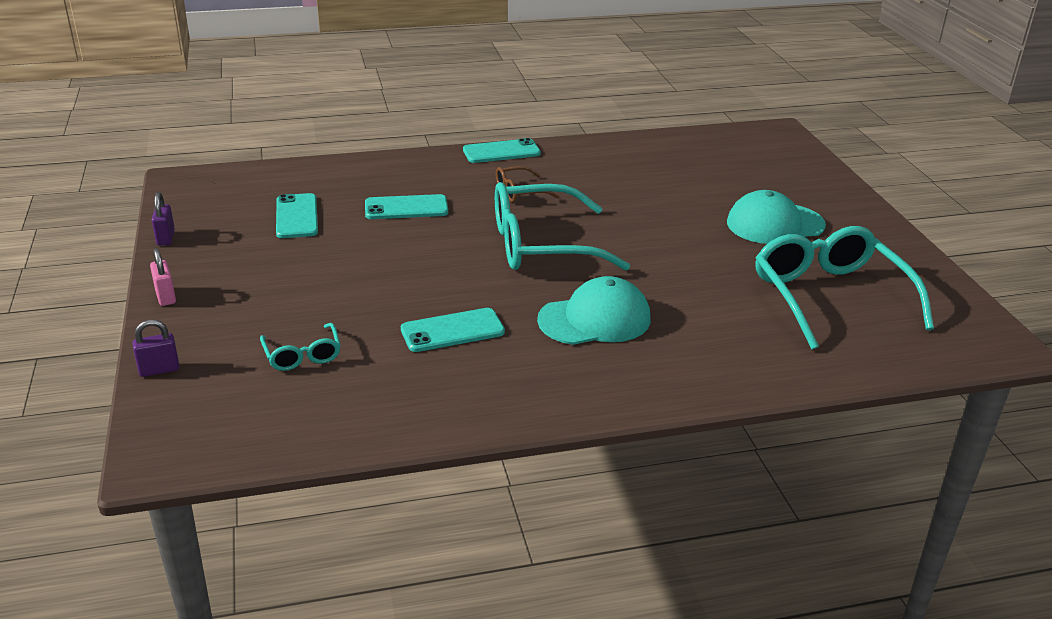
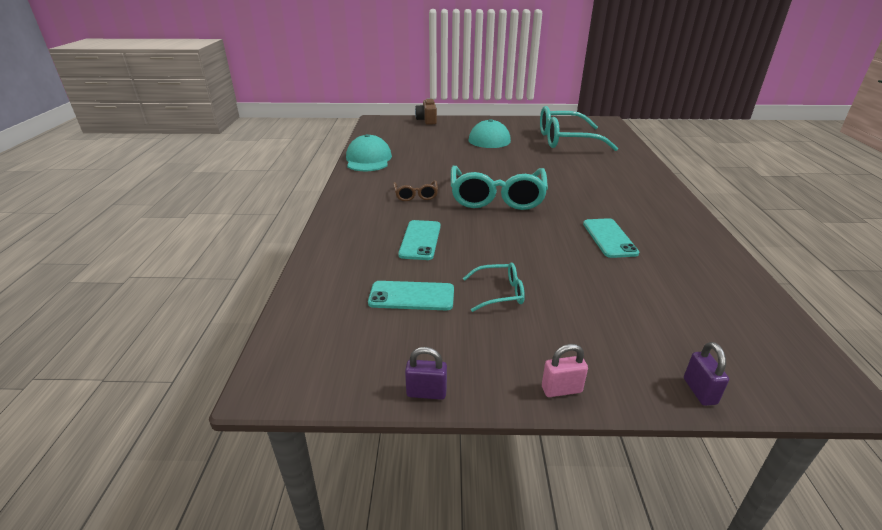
camera: 75 degrees left, 0 degrees up
turquoise glasses [260,323,341,371] -> turquoise glasses moved to [463,262,525,312]
turquoise phone [463,138,541,163] -> none
turquoise cap [537,276,651,345] -> turquoise cap moved to [346,134,392,171]
none -> brown camera [415,98,437,125]

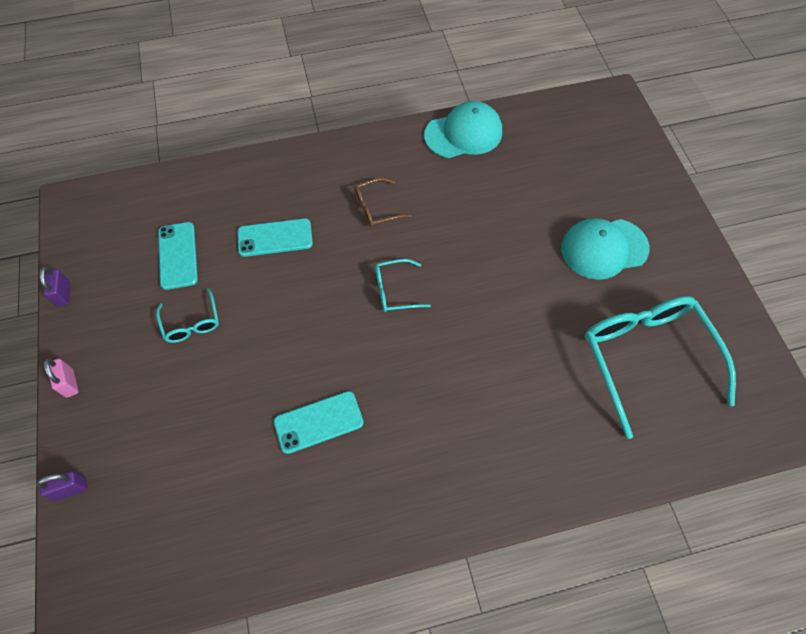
camera: 75 degrees right, 30 degrees up
brown camera [415,98,437,125] -> none
turquoise glasses [451,166,548,210] -> turquoise glasses [375,259,431,312], size x0.46

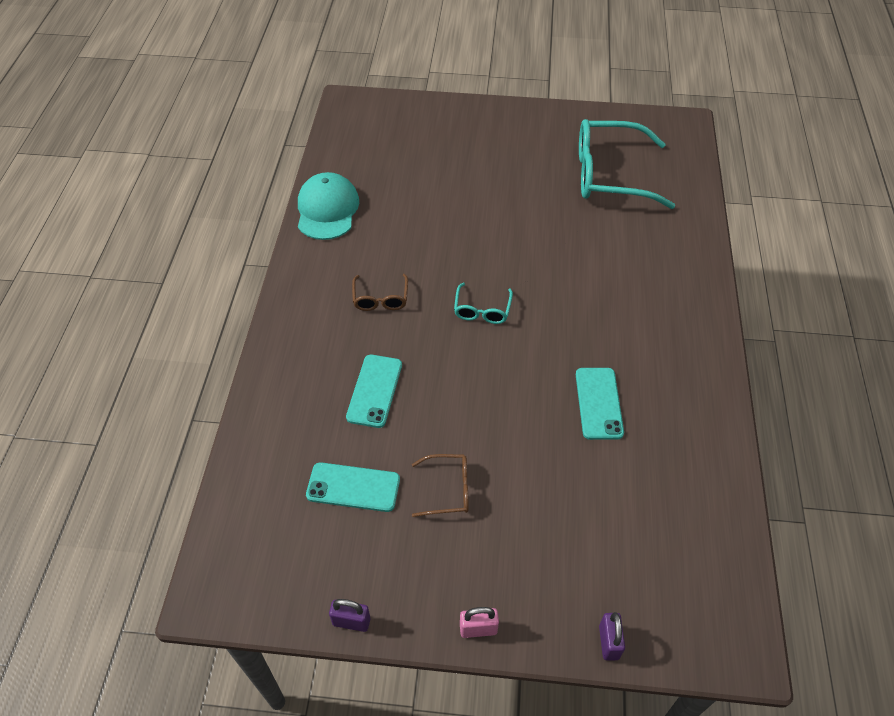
camera: 70 degrees left, 10 degrees down
turquoise glasses [156,288,219,343] -> brown glasses [412,454,469,517]
turquoise cap [561,218,649,280] -> none

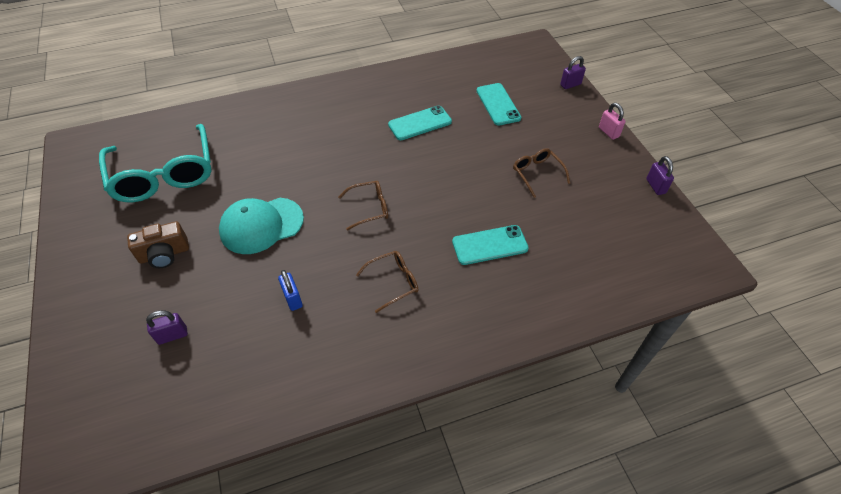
camera: 115 degrees left, 0 degrees up
turquoise cap [298,172,359,240] -> turquoise cap moved to [219,198,304,254]
turquoise phone [306,462,400,512] -> turquoise phone moved to [476,83,521,126]
turquoise glasses [454,283,513,324] -> brown glasses [338,181,388,230]
none -> brown camera [127,221,189,268]
none -> purple padlock [146,310,188,345]
none -> blue padlock [278,270,303,311]

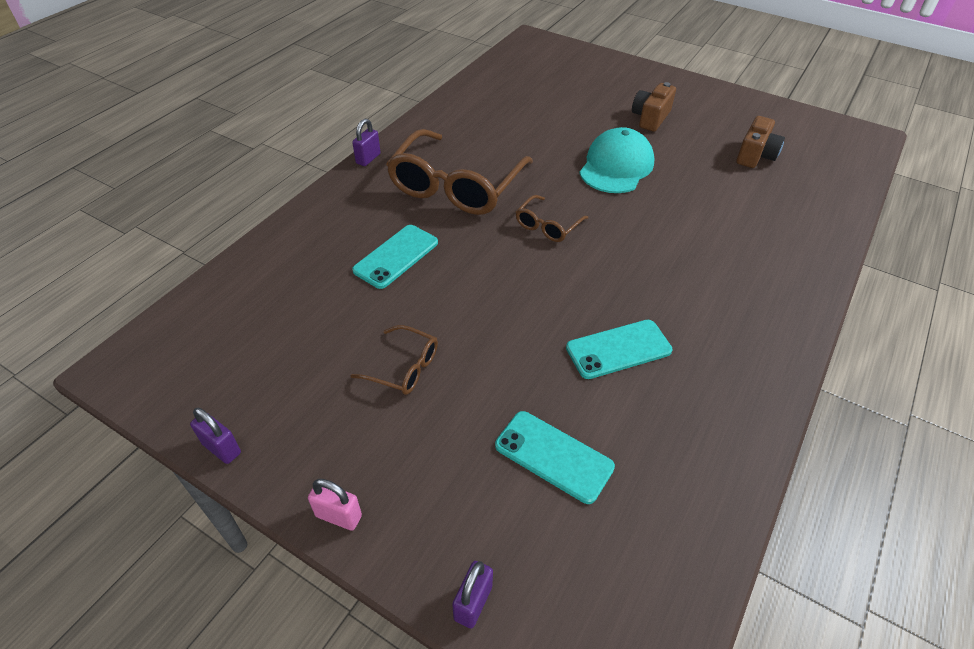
camera: 140 degrees right, 5 degrees down
turquoise glasses [99,124,212,202] -> brown camera [736,116,785,168]
purple padlock [146,310,188,345] -> purple padlock moved to [352,119,380,166]
blue padlock [278,270,303,311] -> none
brown glasses [356,251,419,313] -> brown glasses [386,129,533,215], size x2.15
turquoise phone [388,105,452,140] -> turquoise phone turned 45 degrees clockwise [566,320,673,379]

